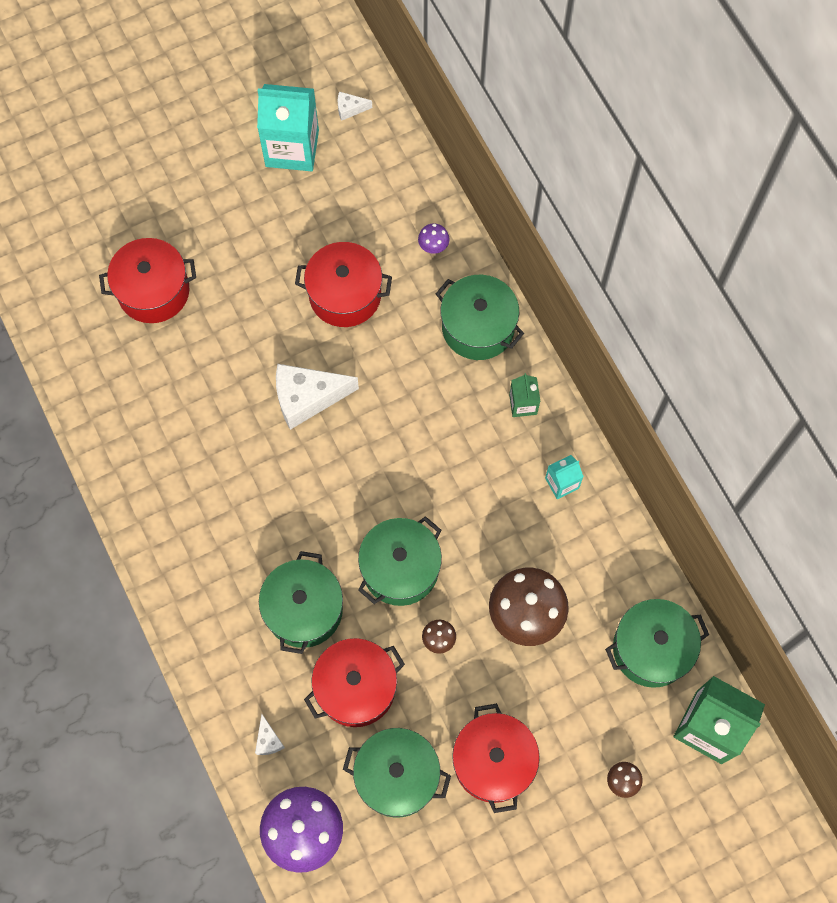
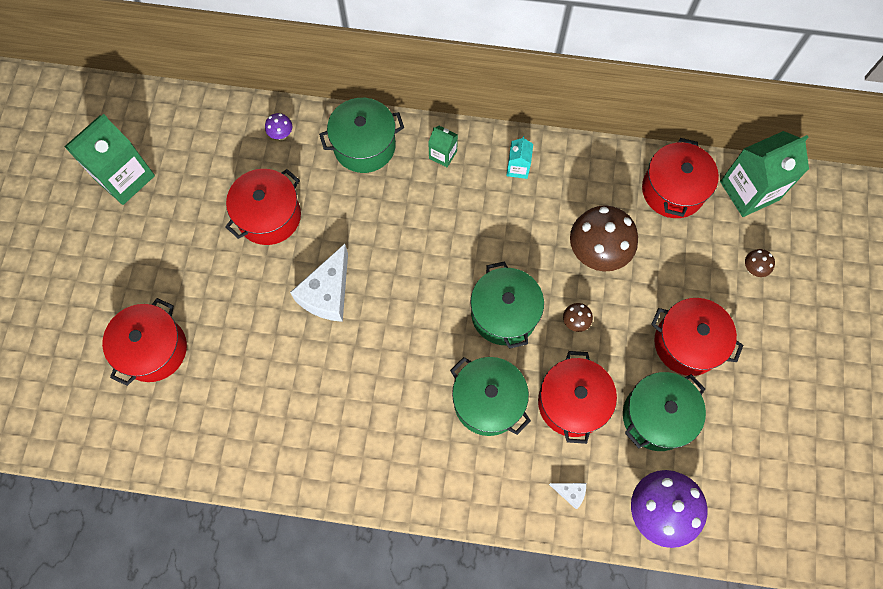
camera: 55 degrees left, 0 degrees up
turquoise carton [257,84,319,171] -> green carton [64,114,155,205]
white cheese [338,92,372,121] -> none
green pot [605,599,709,688] -> red pot [642,138,719,218]

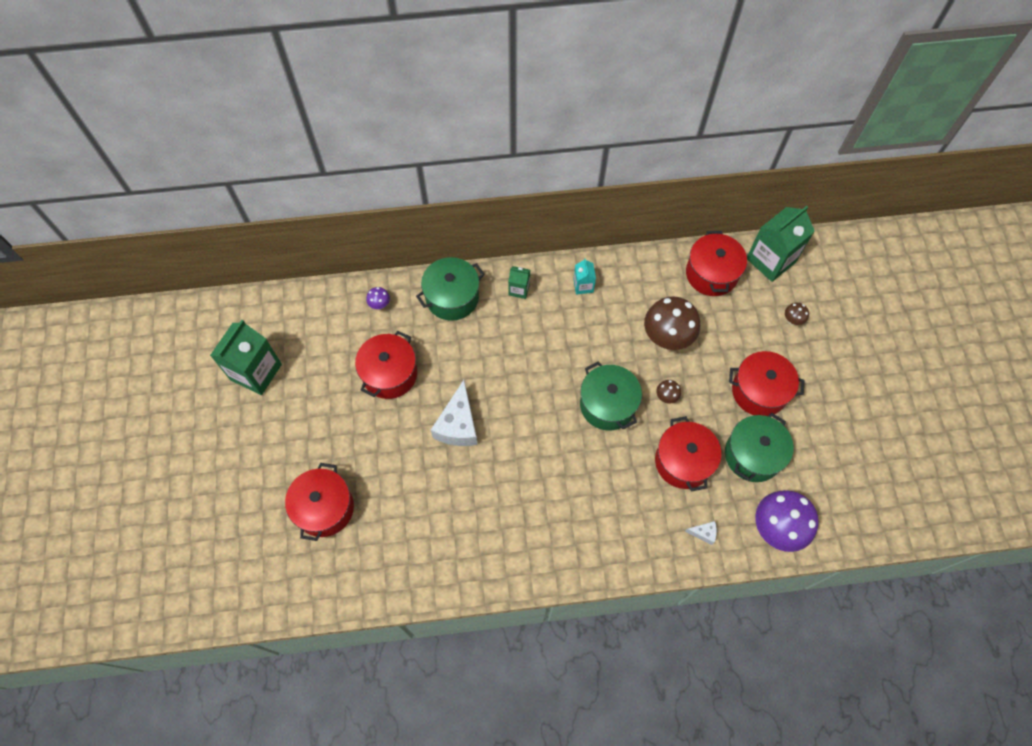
camera: 15 degrees left, 5 degrees down
green pot [450,357,531,436] -> none

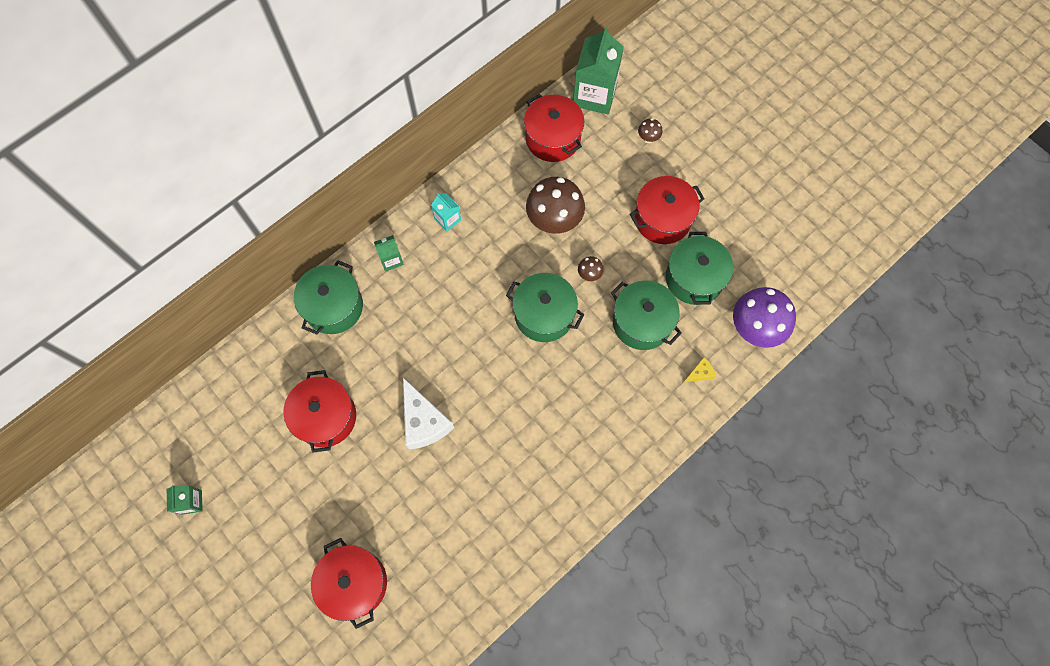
camera: 35 degrees left, 5 degrees up
green carton [210,320,282,395] -> green carton [167,485,203,515], size x0.49
purple mushroom [366,287,390,310] -> none
red pot [655,416,721,492] -> green pot [611,280,682,350]
white cheese [685,521,717,545] -> yellow cheese [684,357,716,382]

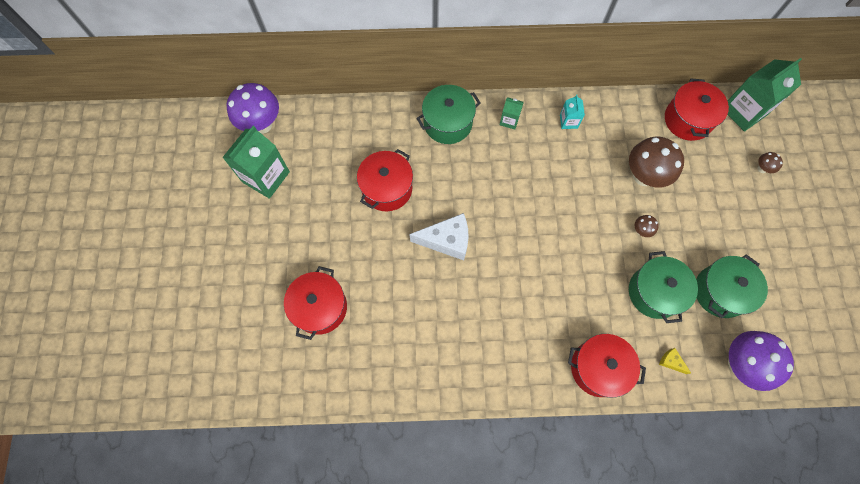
camera: 40 degrees right, 0 degrees up
green carton [167,485,203,515] -> green carton [222,126,290,199], size x2.03
white cheese [403,378,454,450] -> white cheese turned 105 degrees counterclockwise [409,213,469,260]
green pot [506,273,584,342] -> none
red pot [630,176,705,244] -> red pot moved to [568,334,646,398]
yellow cheese [684,357,716,382] -> yellow cheese turned 150 degrees counterclockwise [659,348,691,374]
none -> purple mushroom [227,83,279,134]

